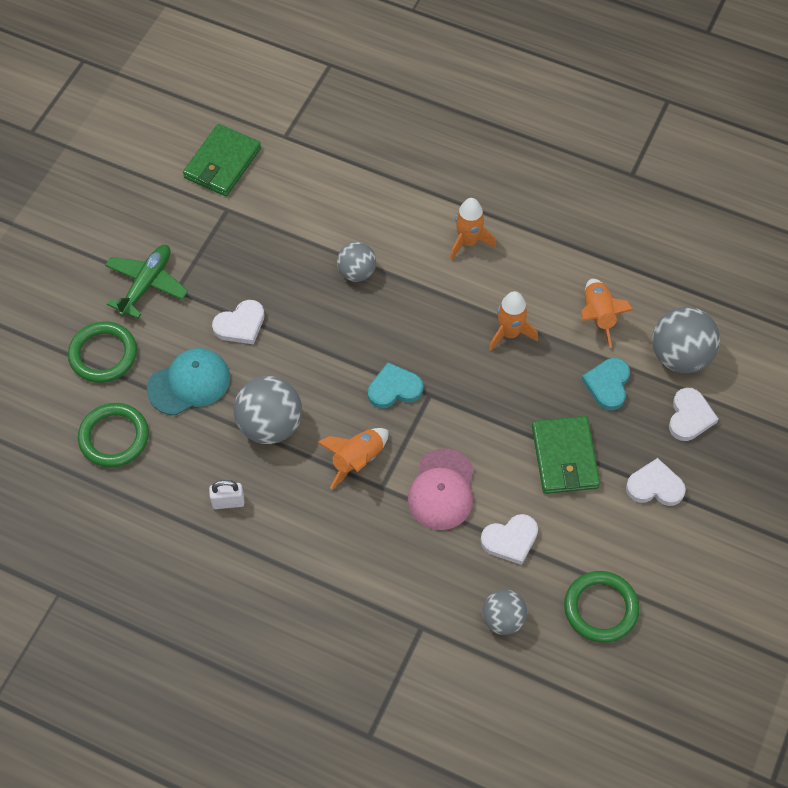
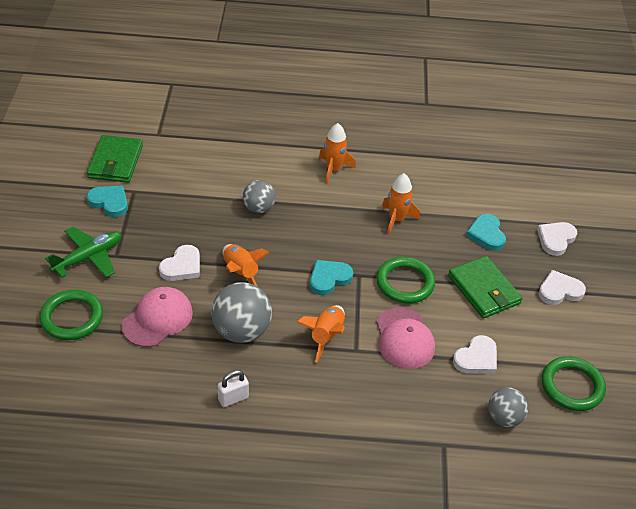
camera: 25 degrees left, 15 degrees down
green ring [78,403,149,467] -> green ring moved to [376,257,435,303]
green plane [105,245,188,319] -> green plane turned 45 degrees clockwise [45,227,121,278]
turquoise cap [147,348,230,415] -> pink cap [122,287,193,347]
orange rocket [581,279,633,348] -> orange rocket moved to [223,244,270,287]
grey ball [652,307,720,373] -> none
white heart [669,388,718,441] -> white heart turned 135 degrees counterclockwise [537,222,577,256]
none -> turquoise heart [86,185,128,217]

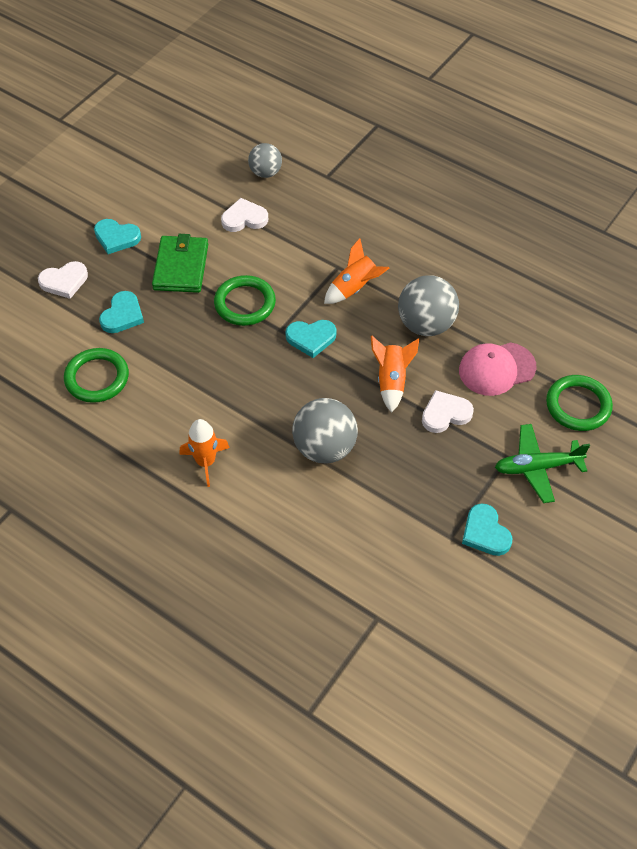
camera: 145 degrees left, 10 degrees up
green wallet [87,135,143,183] -> none
white padlock [218,370,249,407] -> none
grey ball [243,180,276,213] -> grey ball [292,398,358,463], size x1.61
pink cap [376,307,435,369] -> none
orange rocket [382,173,420,235] -> none
white heart [538,270,586,305] -> turquoise heart [94,219,141,254]
green ring [542,356,606,411] -> green ring moved to [64,348,129,403]

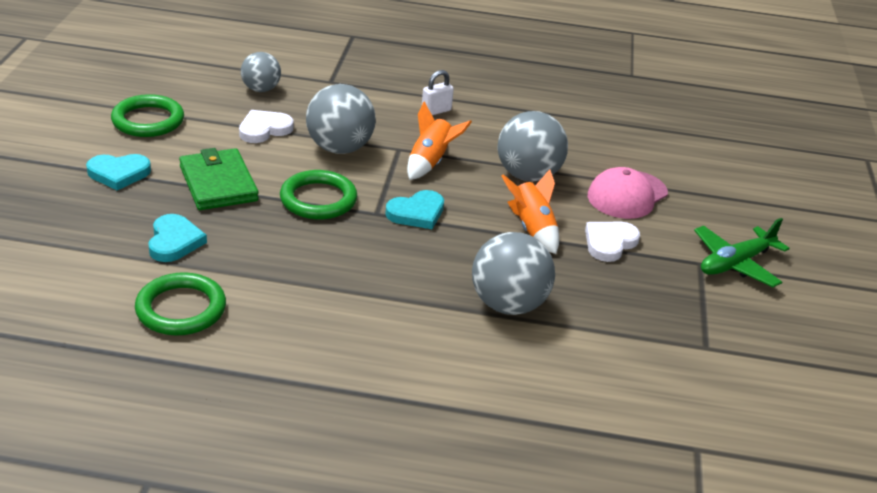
camera: 30 degrees left, 20 degrees down
white heart [38,261,88,299] -> none
orange rocket [179,419,230,487] -> none
turquoise heart [462,503,512,556] -> none
green ring [546,375,613,431] -> green ring moved to [111,94,184,137]
none -> grey ball [306,84,376,154]
none -> white padlock [422,70,454,115]

